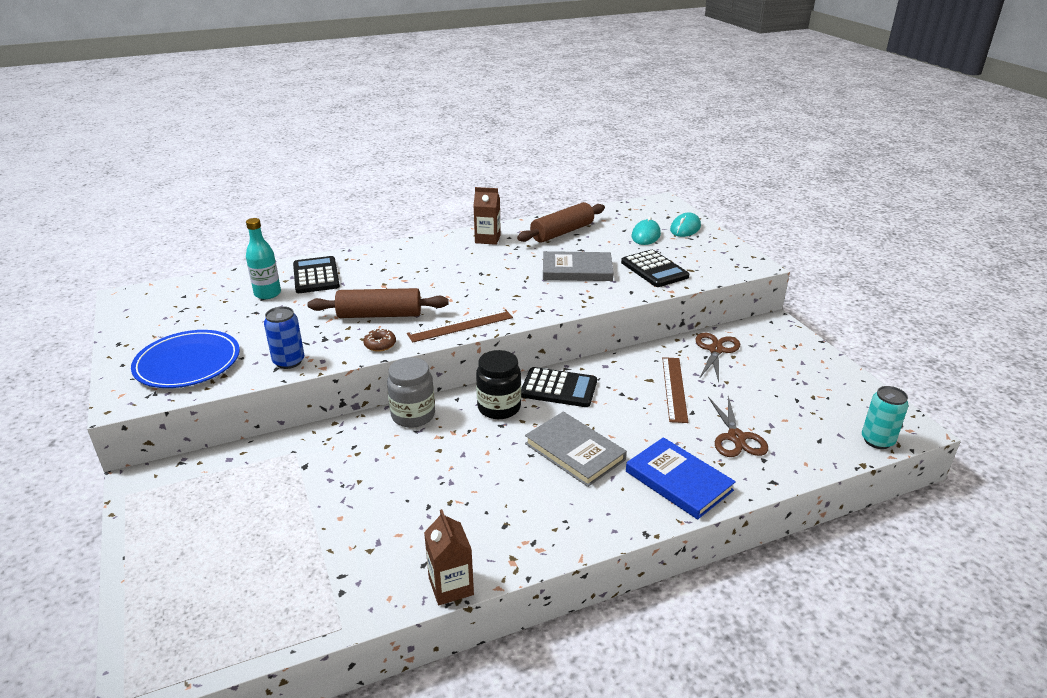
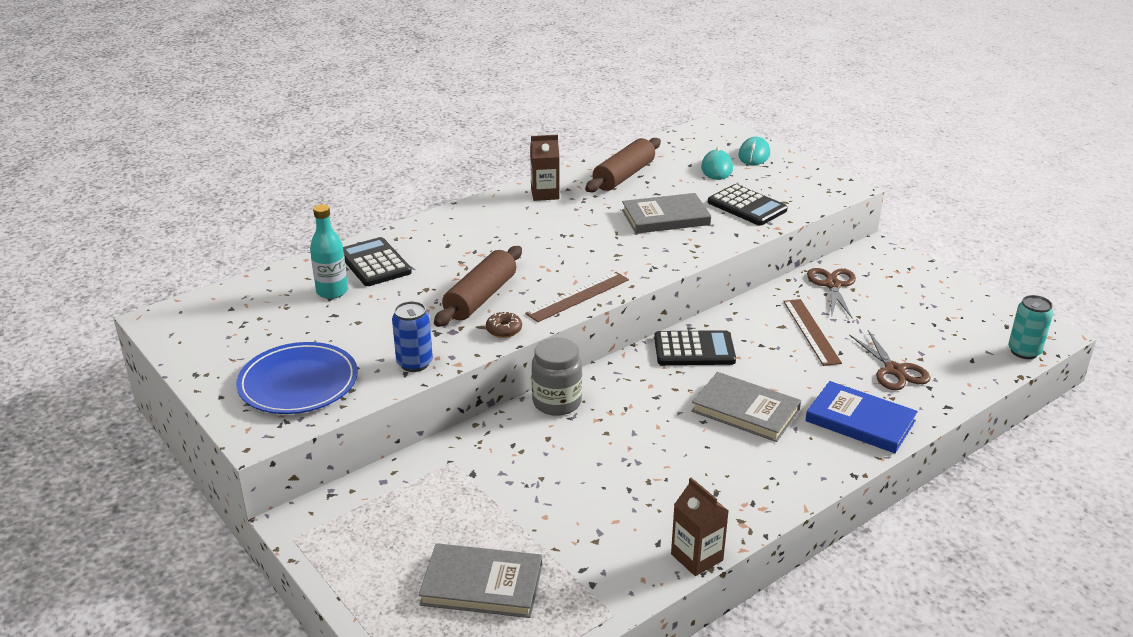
camera: 15 degrees left, 0 degrees up
brown rolling pin [308,288,449,318] -> brown rolling pin turned 45 degrees counterclockwise [434,246,522,327]
black jar [476,350,521,419] -> none
none -> grey book [418,543,542,618]

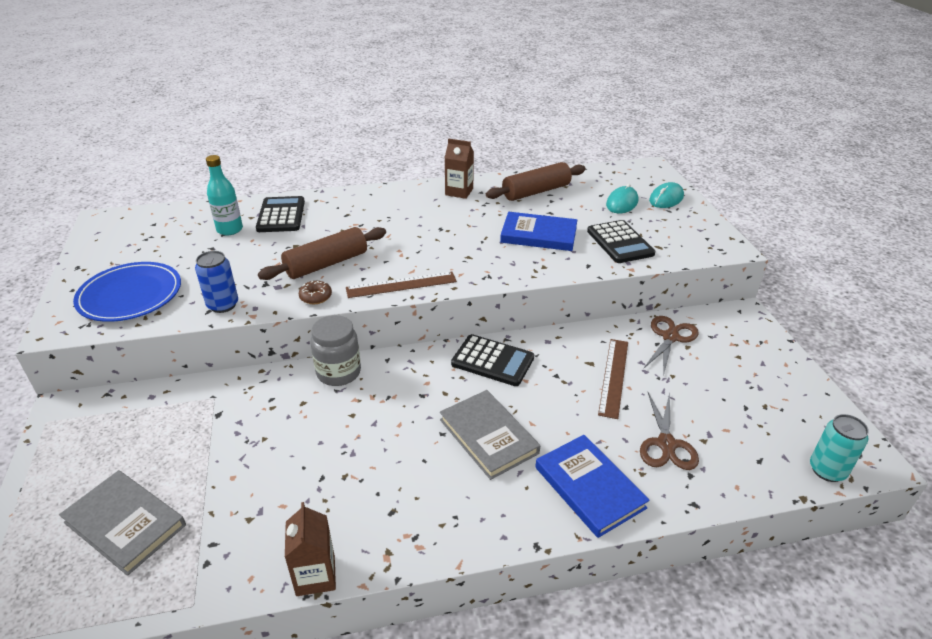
camera: 25 degrees right, 5 degrees up
grey book [622,193,711,234] -> blue book [500,212,577,251]

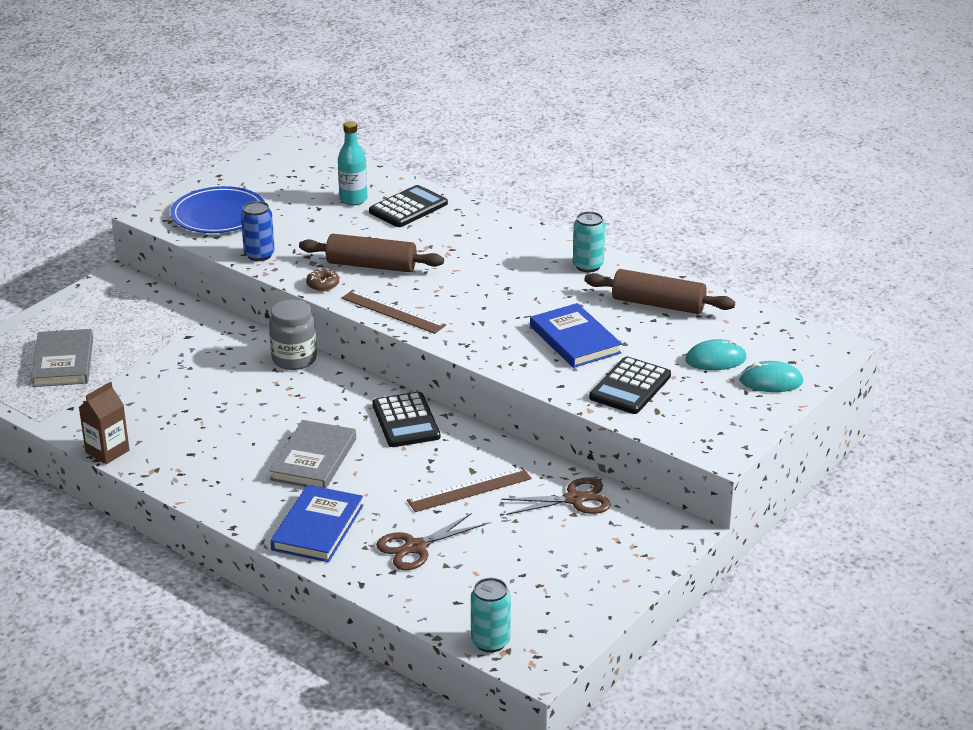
camera: 50 degrees right, 5 degrees down
brown carton [445,138,474,199] -> turquoise can [573,211,605,272]

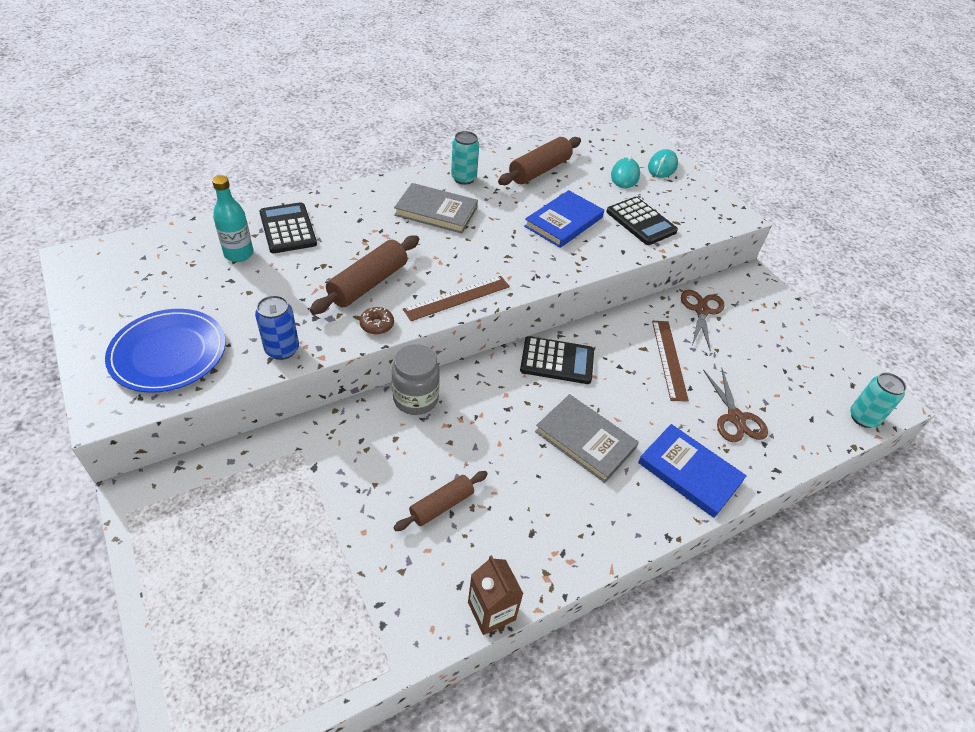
camera: 70 degrees left, 15 degrees up
grey book [31,329,93,387] -> grey book moved to [394,183,478,233]
blue book [530,303,622,368] -> blue book turned 45 degrees counterclockwise [524,190,604,248]
none -> brown rolling pin [394,471,488,531]

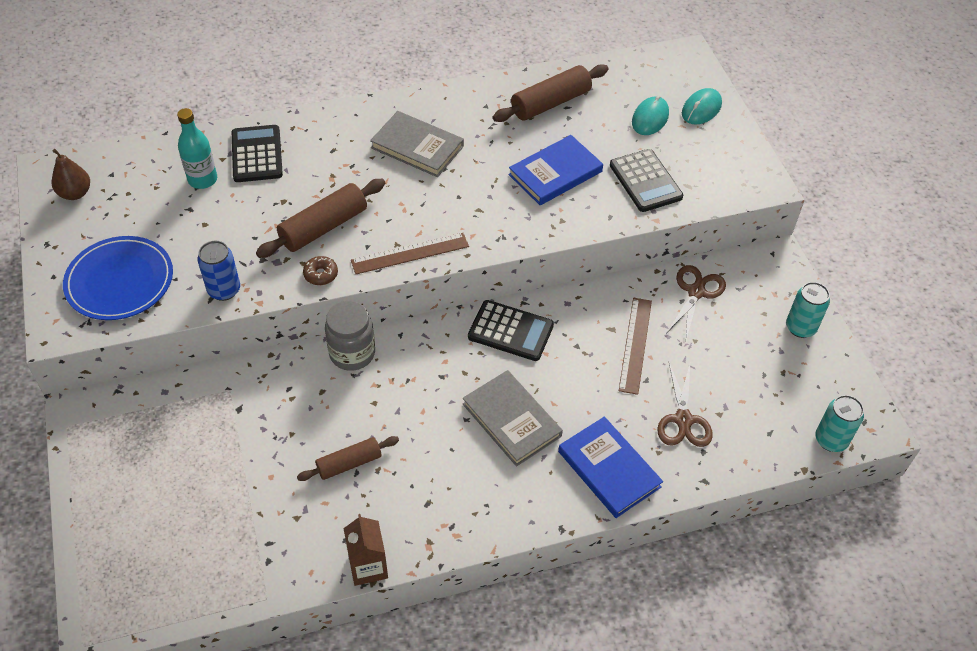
camera: 15 degrees right, 5 degrees up
turquoise can [451,131,479,185] -> turquoise can moved to [786,282,830,338]
none -> brown pear [52,149,90,200]

